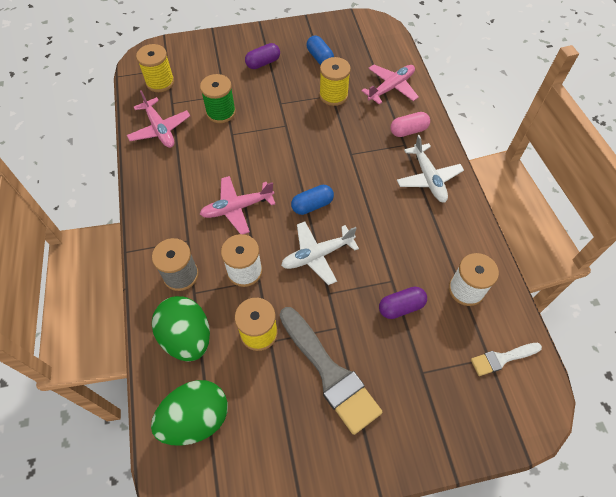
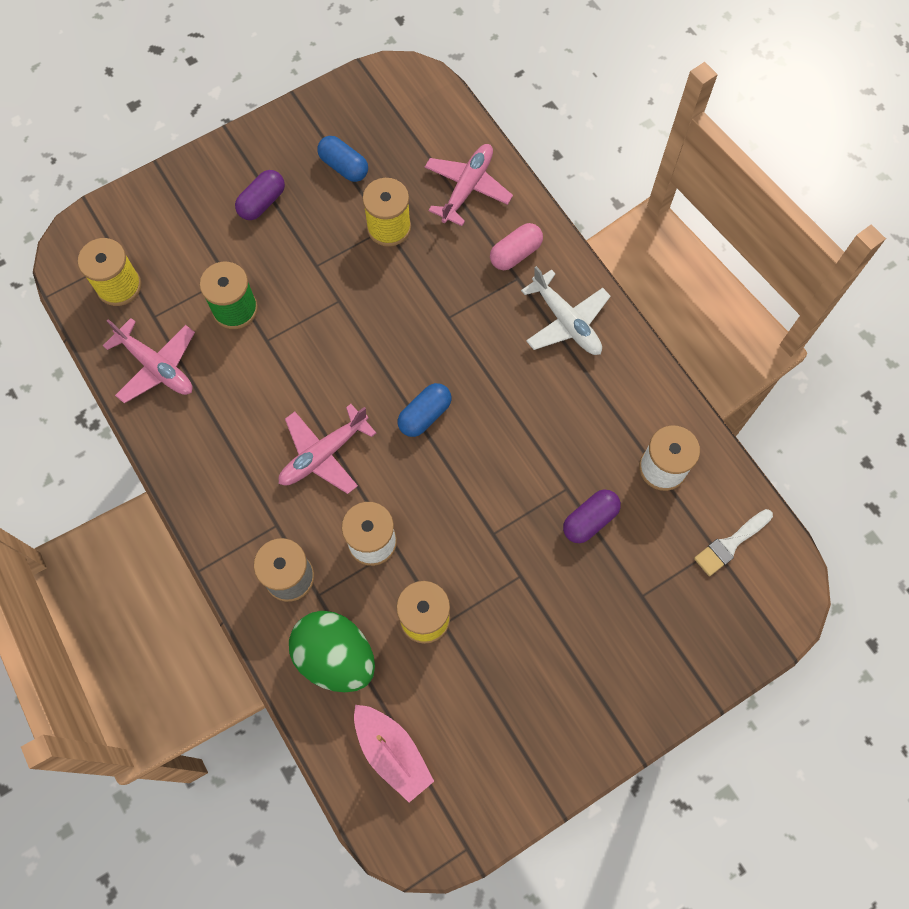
camera: 20 degrees left, 10 degrees up
green egg [151,380,228,446] -> pink boat [354,705,434,802]
grey brush [280,307,383,435] -> none
white plane [281,221,359,285] -> none

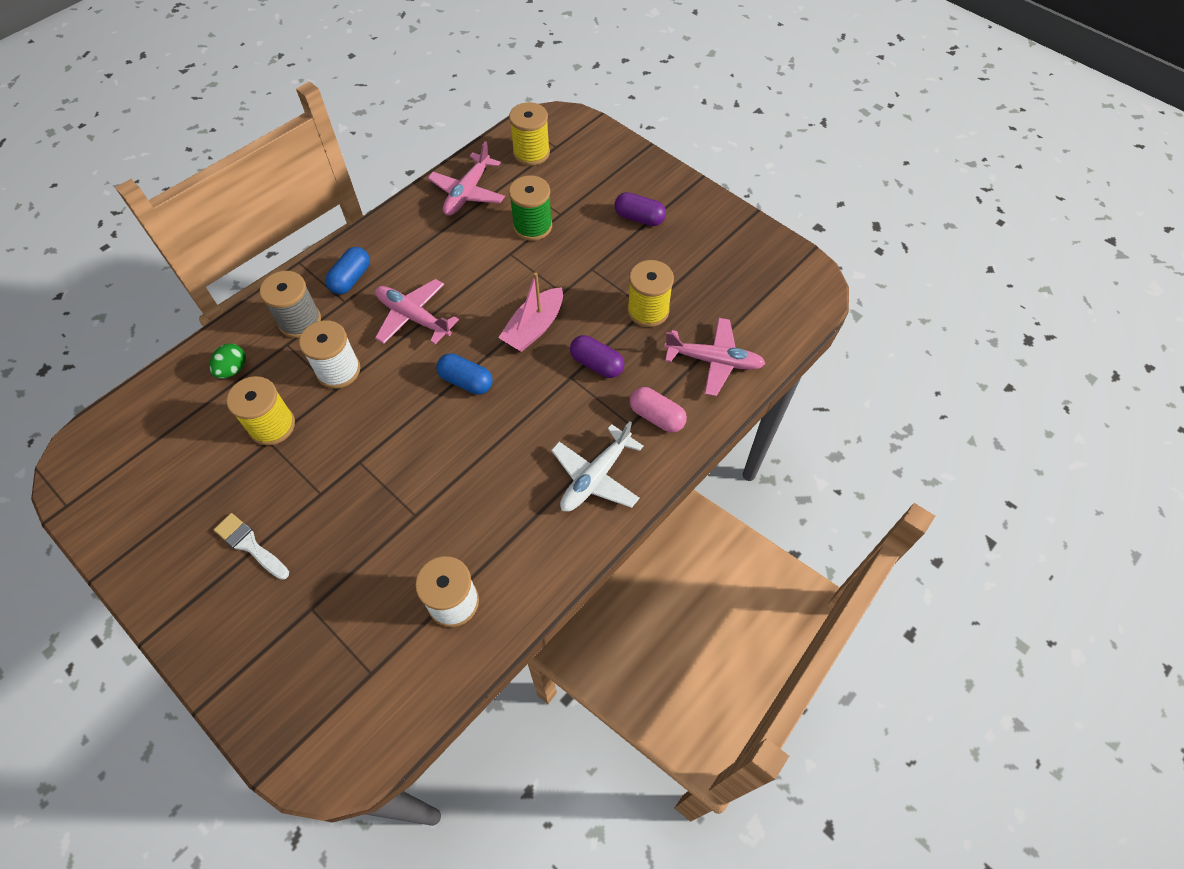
camera: 75 degrees right, 10 degrees down
green egg [289,611,375,692] -> green egg [209,344,246,379], size x0.49
blue capsule [317,136,368,182] -> blue capsule moved to [325,247,370,294]
pink boat [354,705,434,802] -> pink boat moved to [498,272,563,352]
purple capsule [563,490,621,543] -> purple capsule moved to [570,335,624,378]
white brush [694,509,773,576] -> white brush moved to [214,513,289,580]

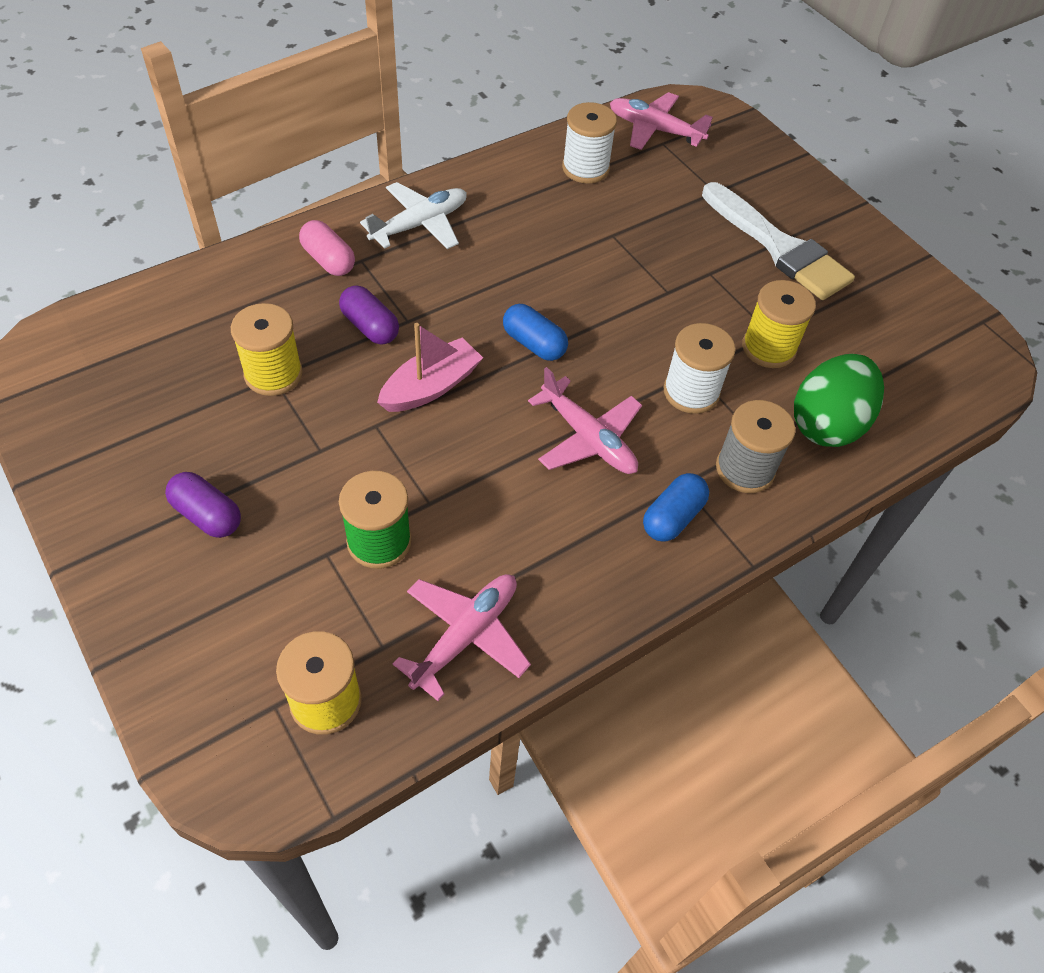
camera: 170 degrees left, 5 degrees down
green egg [209,344,246,379] -> green egg [794,354,884,447], size x2.03
white brush [214,513,289,580] -> white brush [702,182,855,300], size x1.92
pink plane [664,318,766,396] -> pink plane moved to [610,92,713,150]

